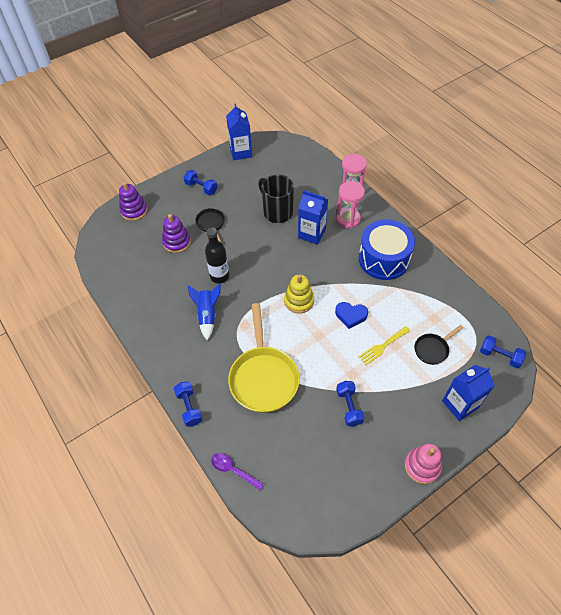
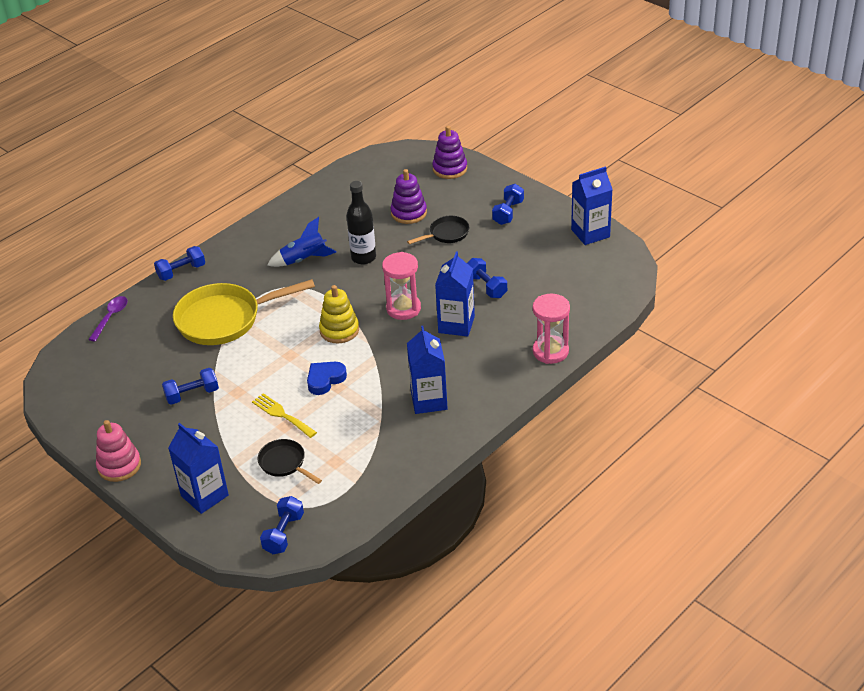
camera: 80 degrees right, 15 degrees down
black mug [258,174,294,223] -> blue dumbbell [467,258,507,298]
blue heart [335,302,368,329] -> blue heart turned 45 degrees clockwise [307,362,347,395]
pink hourglass [336,181,365,228] -> pink hourglass moved to [382,252,421,320]
blue drum [359,220,415,280] -> blue carton [407,326,448,414]

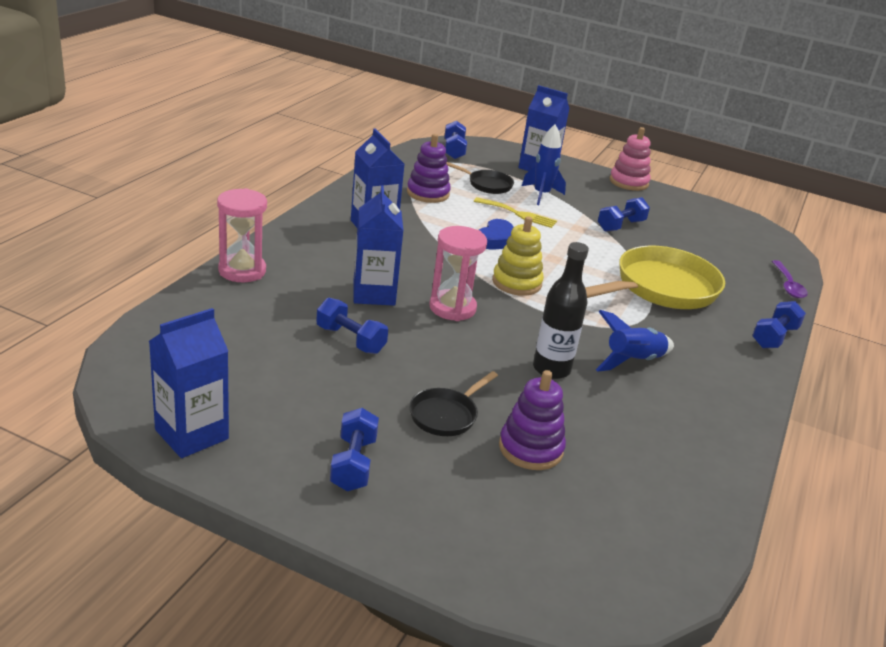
camera: 155 degrees right, 10 degrees down
purple stacking toy [432,126,467,179] -> purple stacking toy moved to [407,134,451,203]
none -> blue rocket [522,124,566,205]

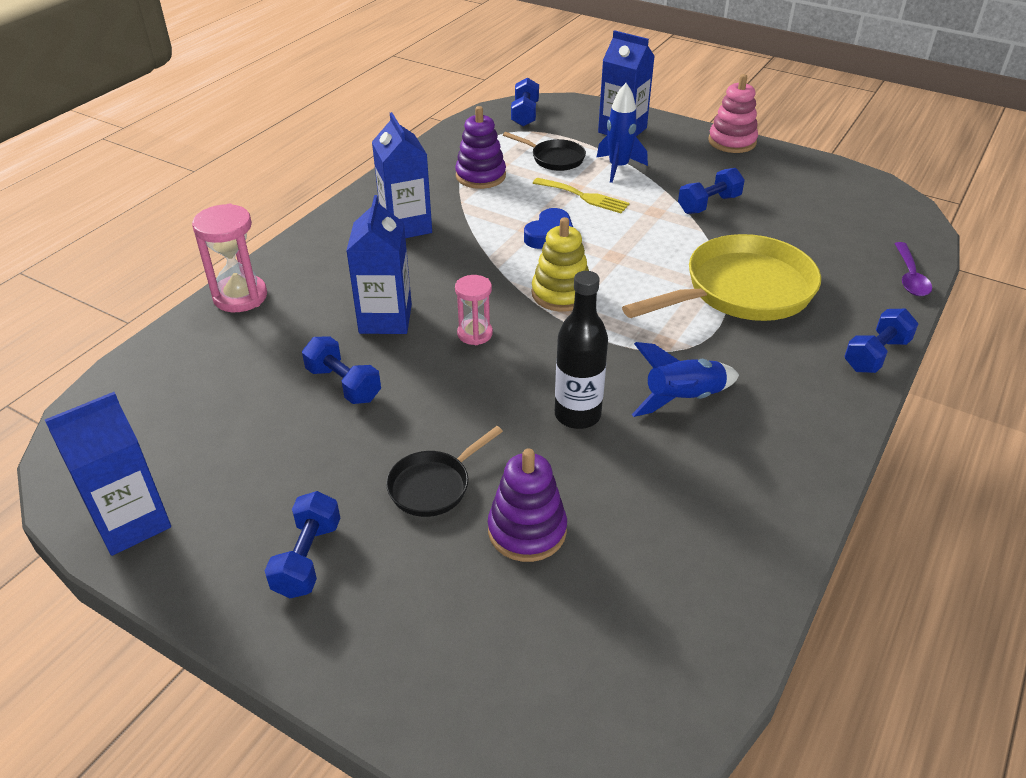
camera: 10 degrees right, 10 degrees up
pink hourglass [429,226,487,321] -> pink hourglass [455,275,493,345], size x0.63

